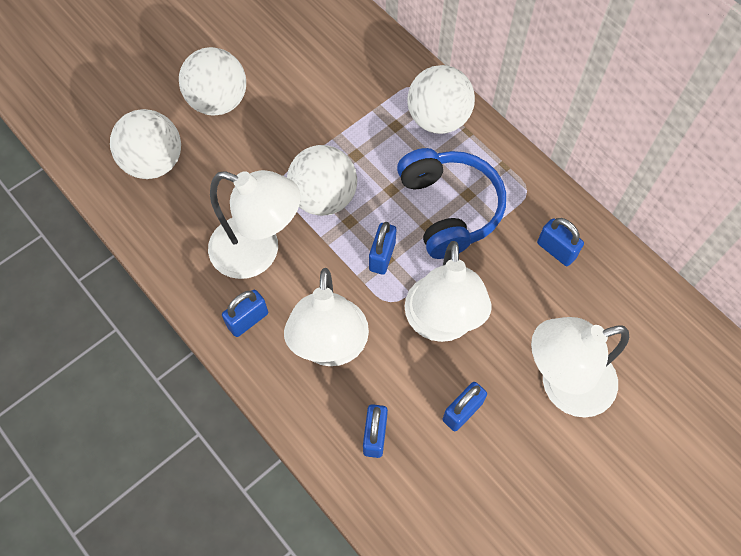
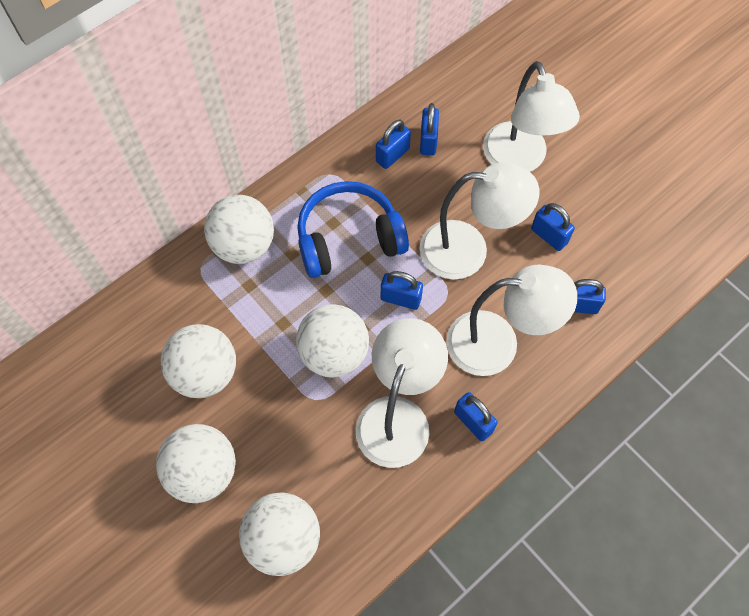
camera: 90 degrees left, 0 degrees up
none -> white ball [161,324,236,398]
none -> blue padlock [420,103,439,155]

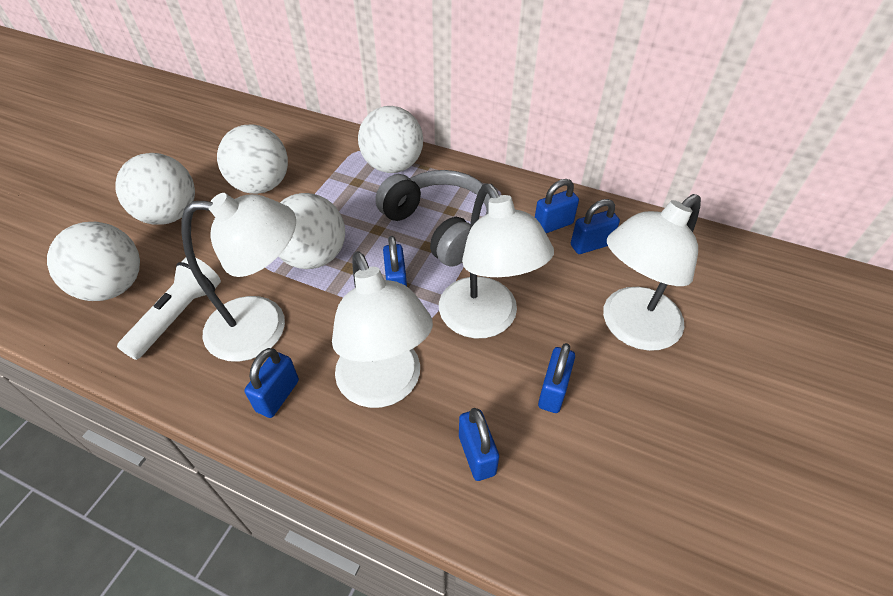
camera: 65 degrees right, 15 degrees down
blue headphones [297,181,409,278] -> grey headphones [375,170,490,266]
blue padlock [376,120,411,169] -> blue padlock turned 45 degrees counterclockwise [535,179,579,233]
none -> white flashlight [117,257,221,360]

